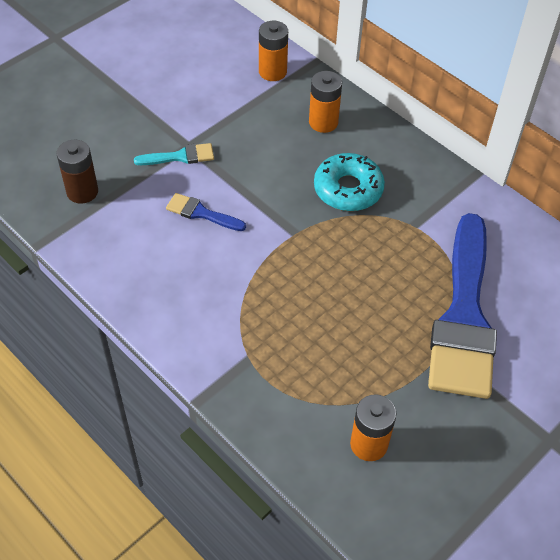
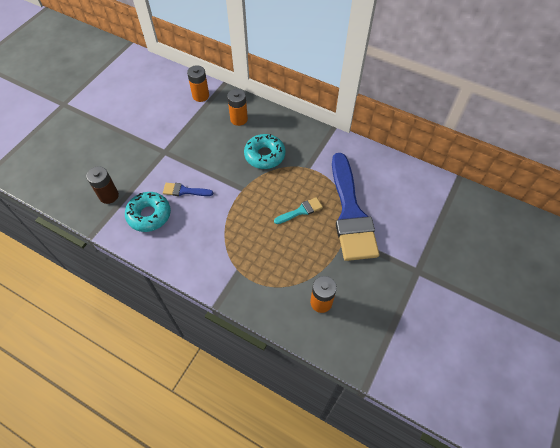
camera: 15 degrees left, 5 degrees up
turquoise brush [134,143,214,165] -> turquoise brush moved to [274,197,323,224]
none -> turquoise donut [125,192,171,232]

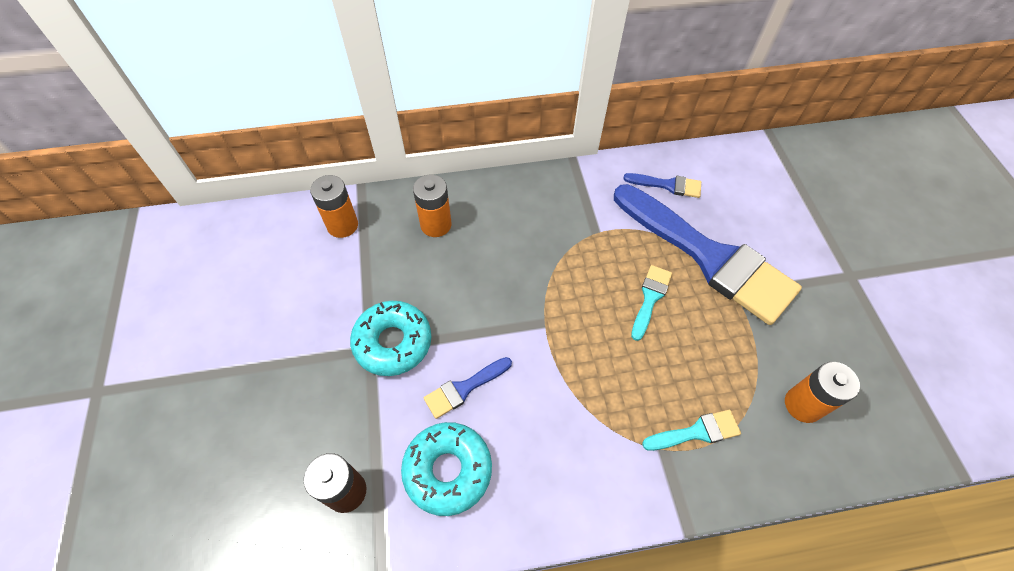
camera: 40 degrees left, 0 degrees up
turquoise donut [244,134,285,169] -> turquoise donut moved to [350,301,431,376]
none -> blue brush [623,173,701,198]
none -> turquoise brush [642,410,741,451]

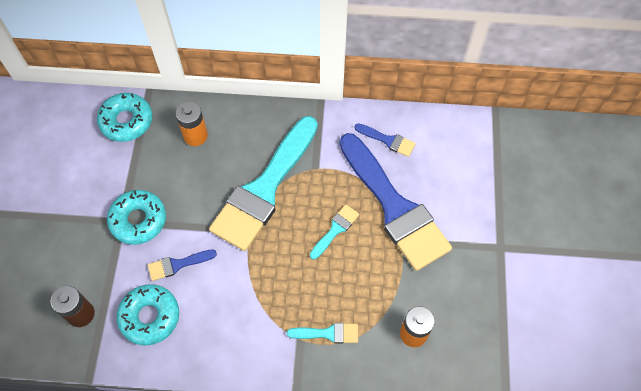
camera: 15 degrees right, 5 degrees up
orange battery [310,175,358,238] -> turquoise donut [97,93,152,142]
none -> turquoise brush [209,116,318,251]

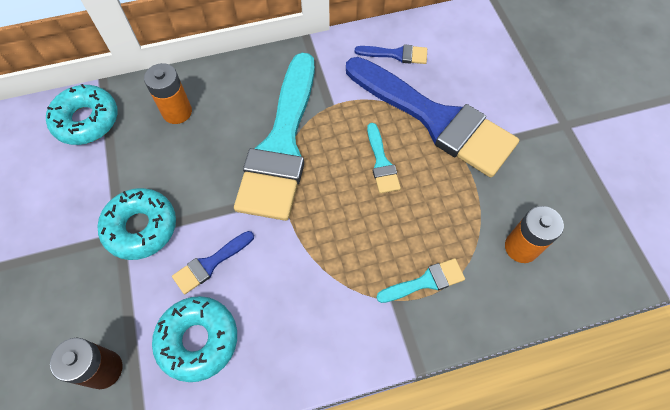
camera: 20 degrees left, 0 degrees up
turquoise brush [310,204,359,260] -> turquoise brush turned 150 degrees clockwise [367,123,401,194]

